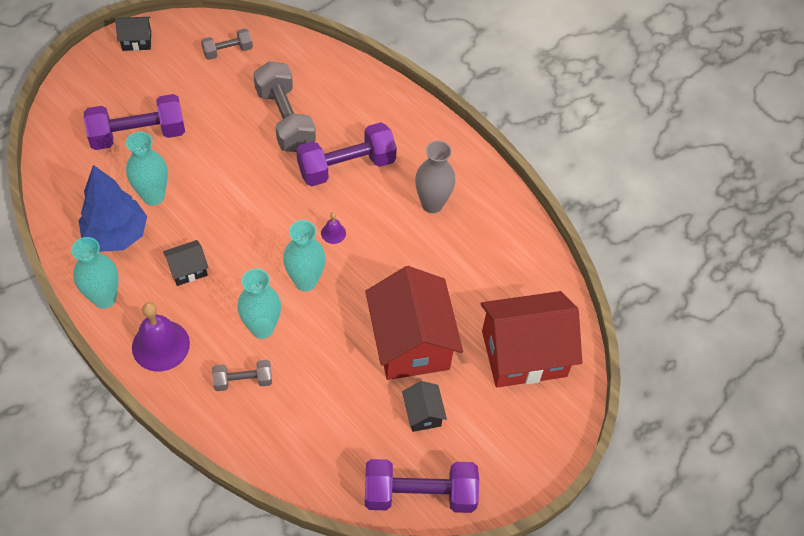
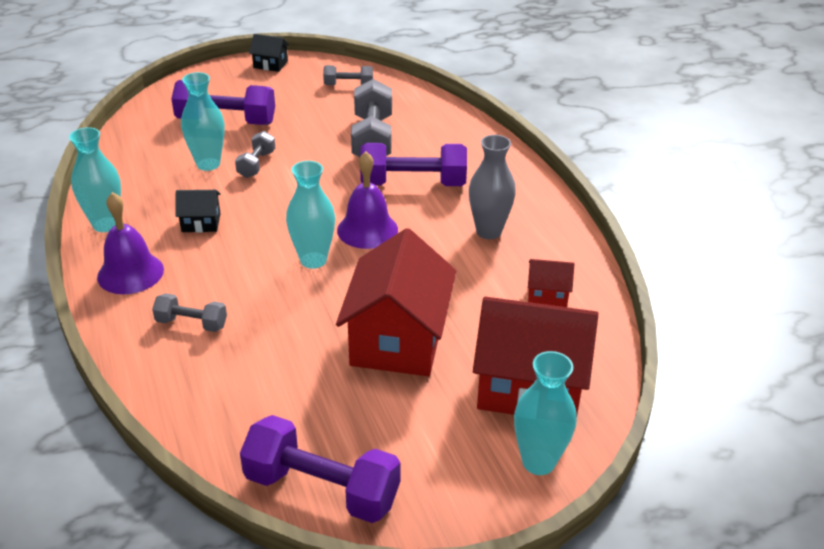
camera: 25 degrees right, 20 degrees down
blue tree [78,165,147,252] -> none
turquoise vase [237,268,281,339] -> turquoise vase moved to [514,351,577,475]
purple bell [321,212,346,244] -> purple bell [337,152,398,249], size x2.13
black house [402,381,447,432] -> none
none -> grey dumbbell [235,131,275,178]
none -> red house [528,259,574,307]

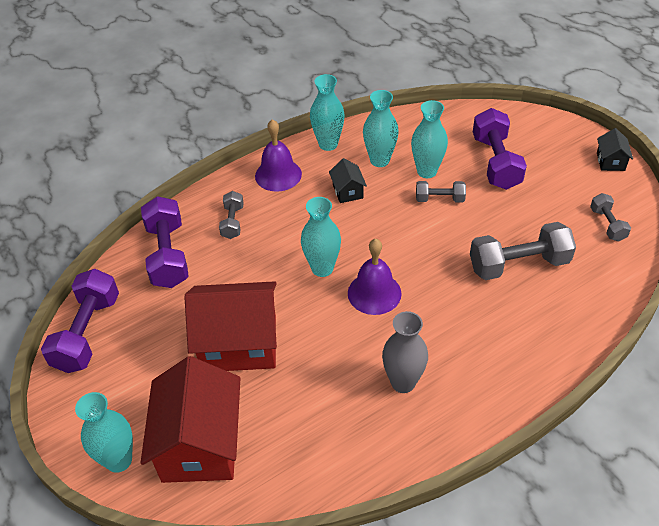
camera: 80 degrees right, 10 degrees up
purple dumbbell [360,143,467,186] -> purple dumbbell moved to [141,196,189,288]
red house [528,259,574,307] -> none
none -> turquoise vase [363,90,399,167]

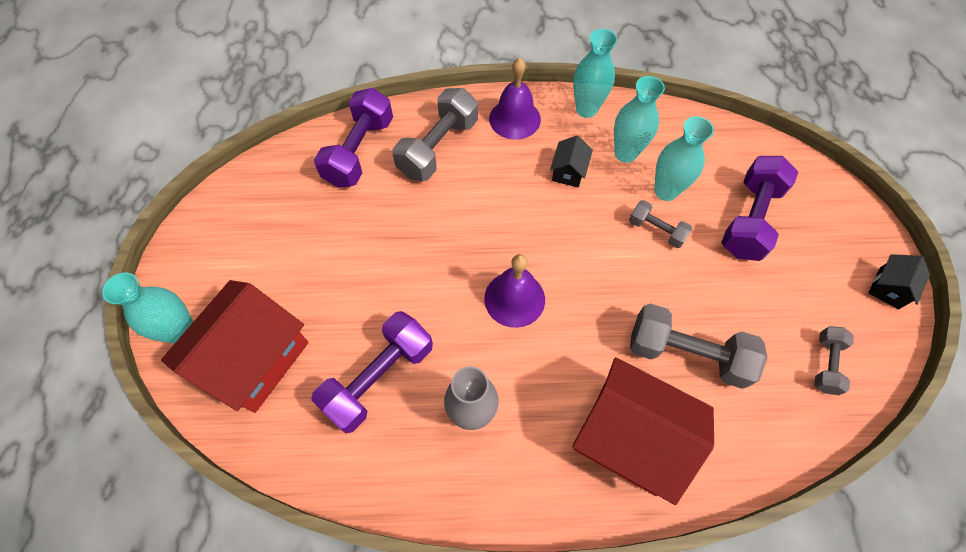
camera: 30 degrees right, 15 degrees up
purple dumbbell [41,269,119,373] -> purple dumbbell moved to [311,311,433,433]
red house [184,281,277,371] -> red house moved to [572,357,714,505]
grey dumbbell [219,191,244,239] -> grey dumbbell [393,88,478,181], size x1.84
turquoise vase [301,197,341,277] -> none

